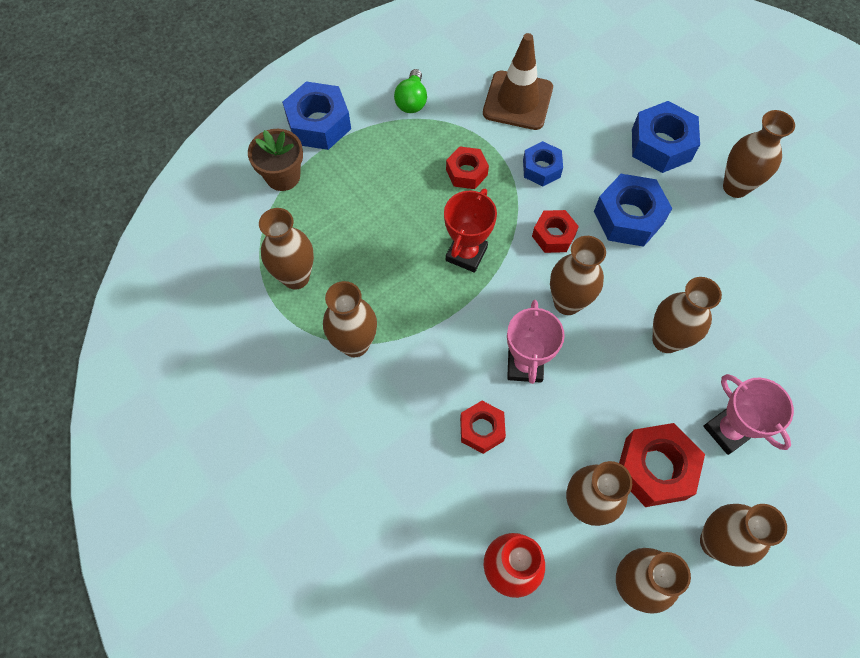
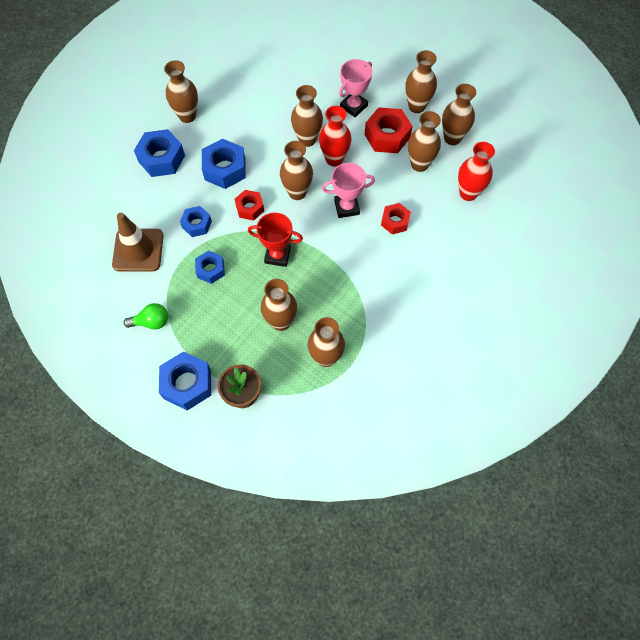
camera: 105 degrees left, 0 degrees up
brown vase [323,281,377,357] -> brown vase moved to [261,279,297,331]
red nut [446,146,489,189] -> blue nut [195,251,225,284]
none -> red vase [319,106,351,167]

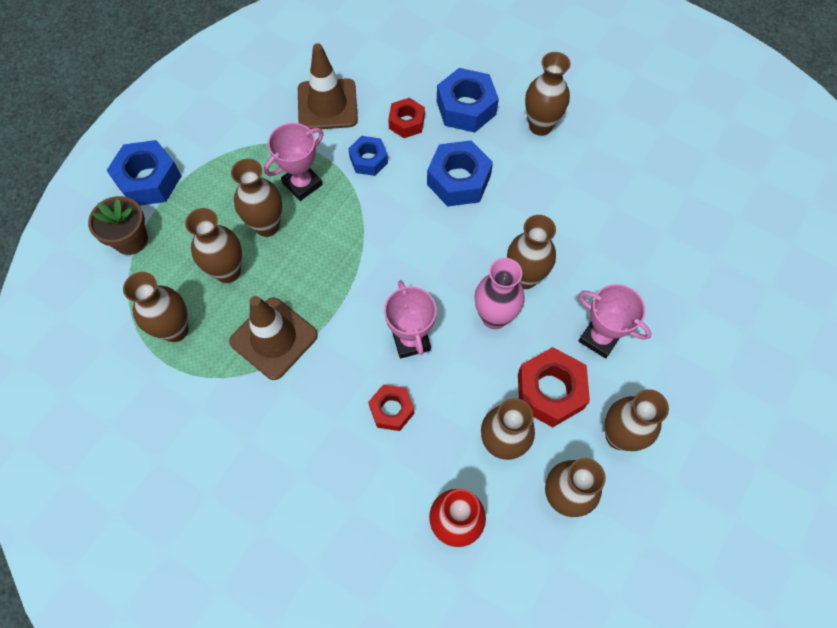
camera: 85 degrees right, 0 degrees up
green light bulb [123,303,168,329] -> none
blue nut [195,251,225,284] -> pink trophy [264,123,323,201]
red nut [234,190,264,221] -> red nut moved to [388,98,425,138]
red trophy [248,213,303,267] -> none
brown vase [280,141,313,200] -> brown vase moved to [231,159,282,237]
red vase [319,106,351,167] -> pink vase [475,258,525,329]
none -> brown traffic cone [229,296,318,380]

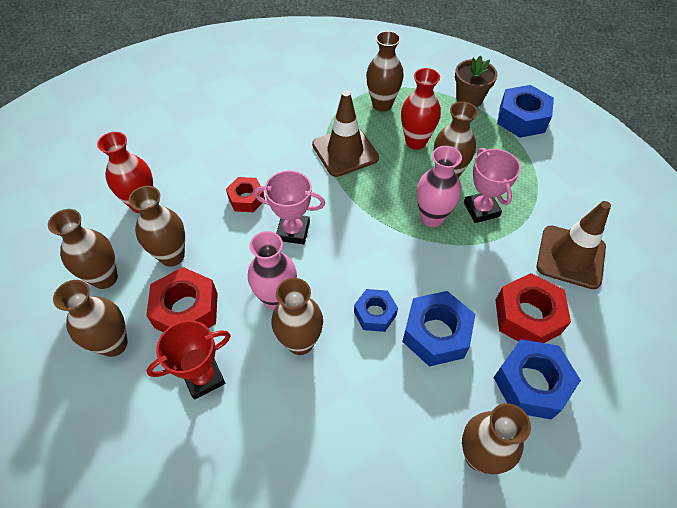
camera: 115 degrees right, 10 degrees down
brown vase [185,208,242,283] -> red vase [401,68,441,150]
blue nut [348,136,388,176] -> blue nut moved to [354,289,398,332]
red nut [388,98,425,138] -> red nut [495,273,571,343], size x1.62
pink trophy [579,284,652,359] -> red trophy [146,320,231,400]
none -> pink vase [416,146,462,227]

